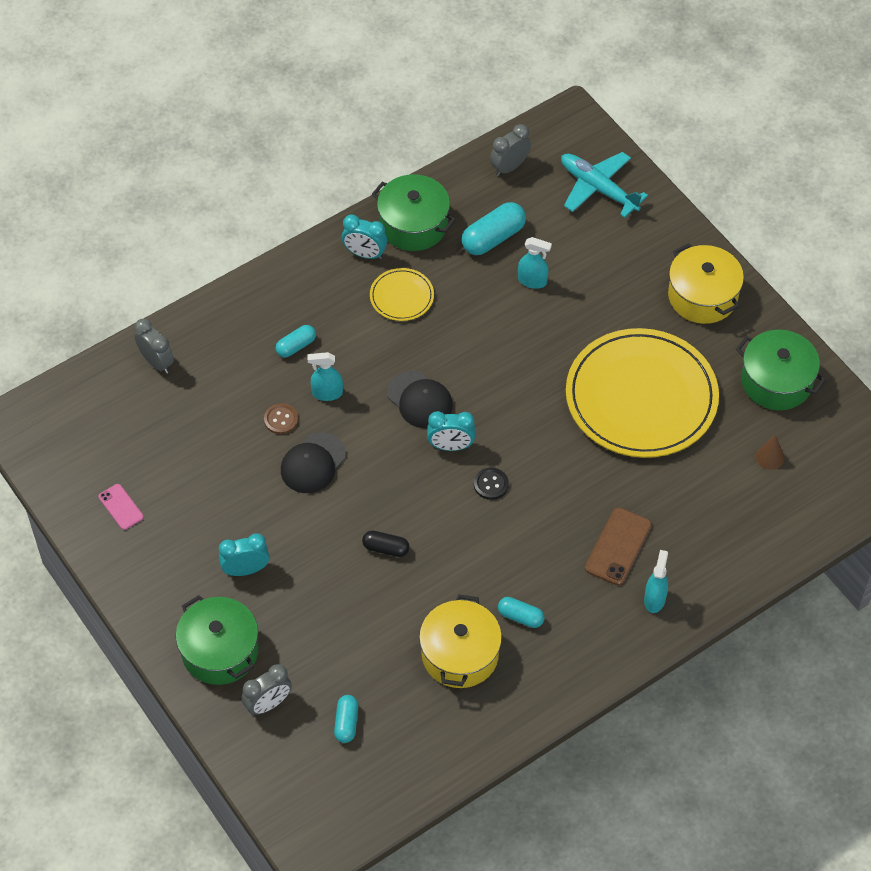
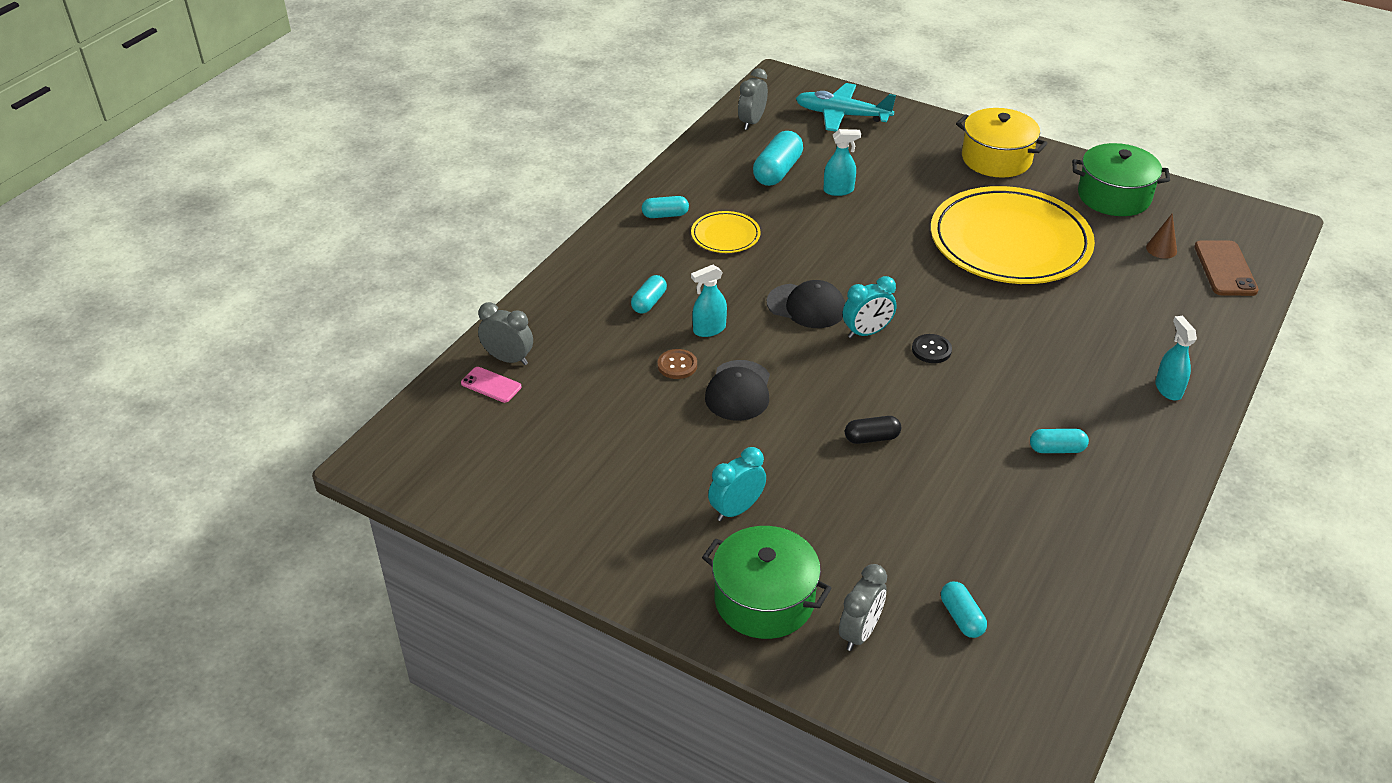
camera: 25 degrees left, 15 degrees down
pink phone [99,484,144,530] -> pink phone moved to [461,367,521,403]
turquoise clock [342,214,388,259] -> turquoise capsule [642,196,689,218]
green pot [372,174,456,251] -> none
yellow pot [419,594,502,688] -> none
brown phone [585,508,652,585] -> brown phone moved to [1194,240,1259,296]

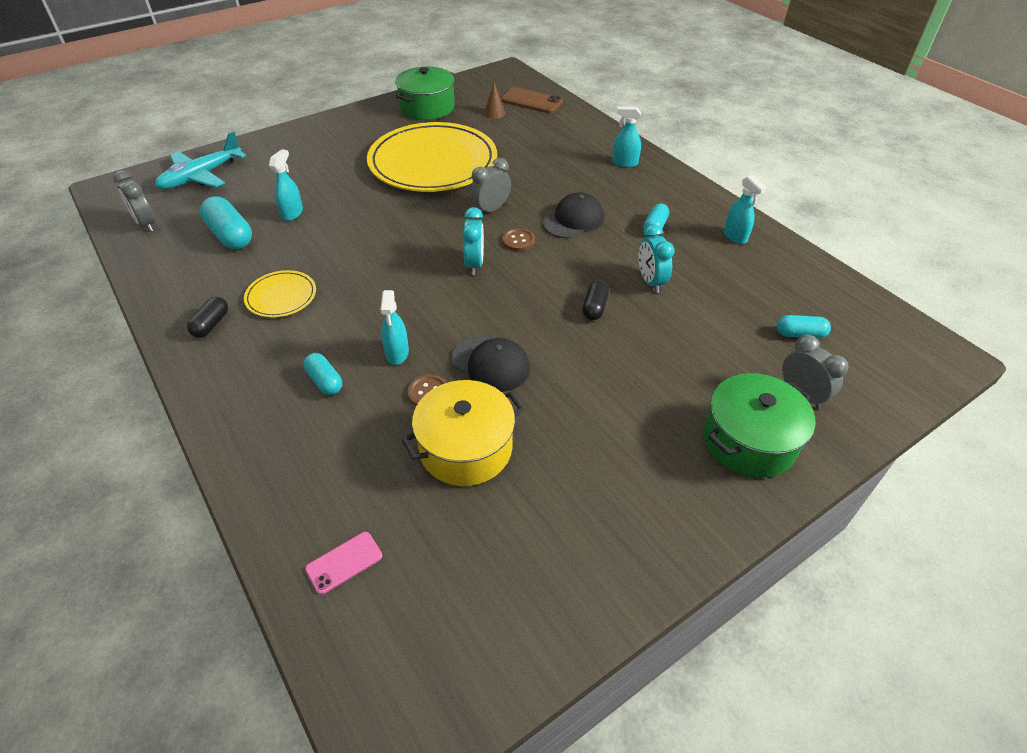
camera: 65 degrees left, 5 degrees up
grey clock [478,302,533,365] -> grey clock moved to [470,158,511,212]
turquoise capsule [642,196,689,218] -> black capsule [187,297,228,338]
turquoise clock [708,447,766,521] -> turquoise clock moved to [639,224,674,293]
black cap [767,280,845,328] -> black cap moved to [542,192,604,238]
black button [912,334,952,363] -> brown button [502,228,535,251]
yellow pot [956,108,1047,178] -> yellow pot moved to [401,380,524,486]
none -> turquoise spray bottle [724,175,767,244]

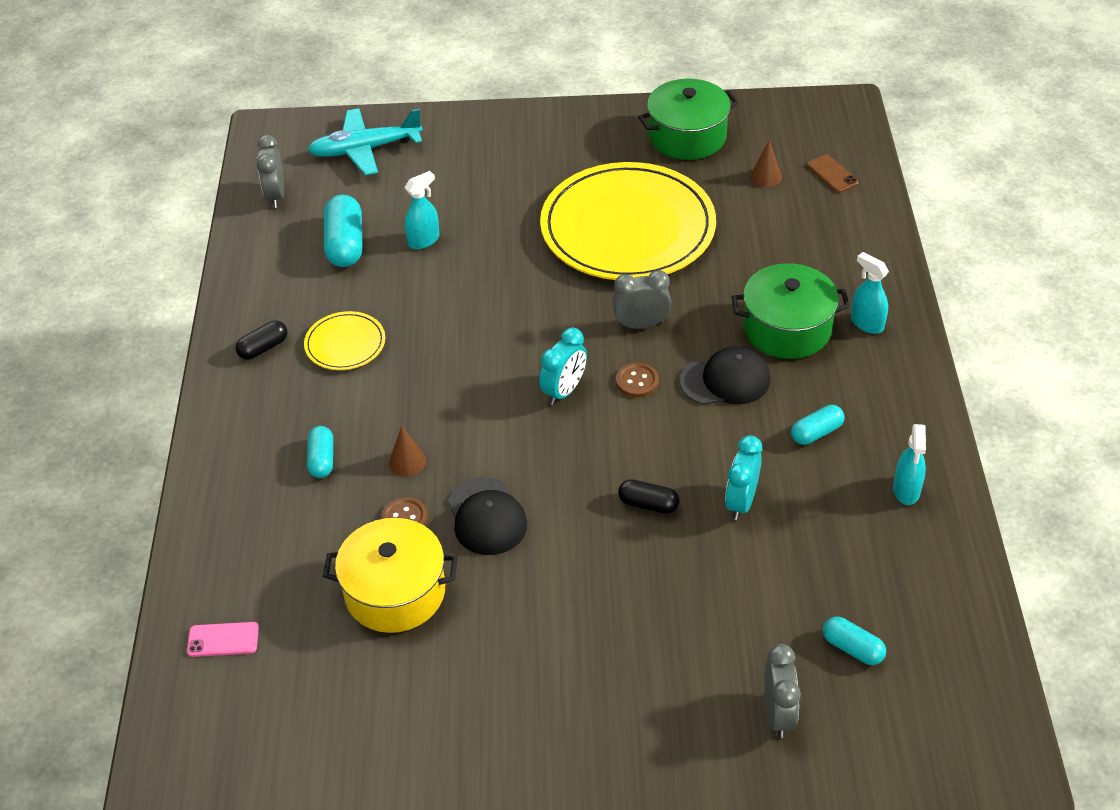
camera: 35 degrees right, 0 degrees up
turquoise spray bottle [380,290,409,365] -> brown cone [389,426,426,476]
brown phone [501,87,563,113] -> brown phone [807,154,859,193], size x0.62
black capsule [583,281,609,320] -> black capsule turned 60 degrees clockwise [618,479,680,514]
green pot [704,373,816,478] -> green pot moved to [732,263,850,359]

